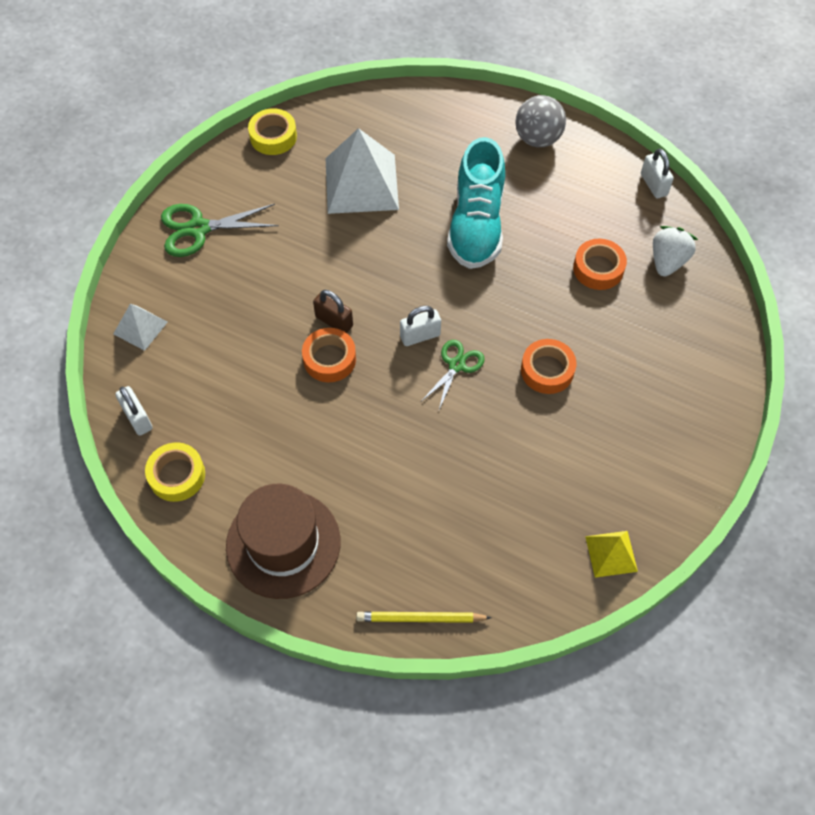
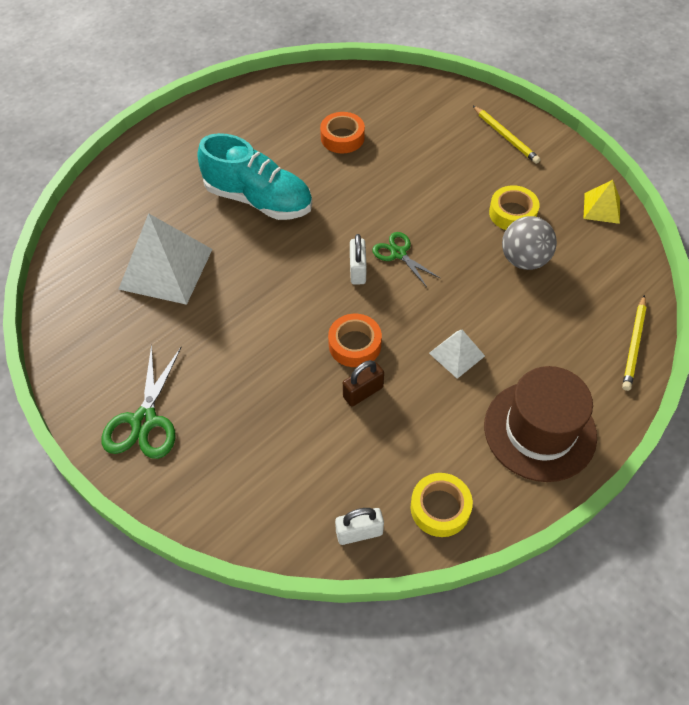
camera: 70 degrees left, 5 degrees down
white pyramid [113,304,168,351] -> white pyramid moved to [429,330,485,379]
yellow tape [248,108,297,155] -> yellow tape moved to [489,185,540,230]
brown padlock [313,290,353,333] -> brown padlock moved to [343,360,384,407]
grey ball [516,95,566,147] -> grey ball moved to [502,216,557,270]
orange tape [521,339,576,394] -> none
white padlock [641,149,674,199] -> none
white strawberry [653,226,698,277] -> none
none -> yellow pencil [473,106,541,164]

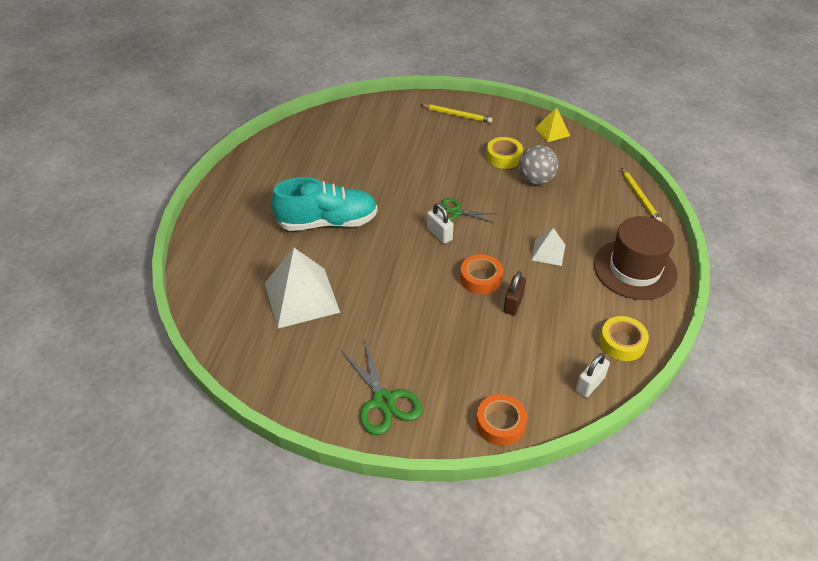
camera: 35 degrees left, 10 degrees down
orange tape [320,112,365,153] -> orange tape moved to [476,394,527,446]

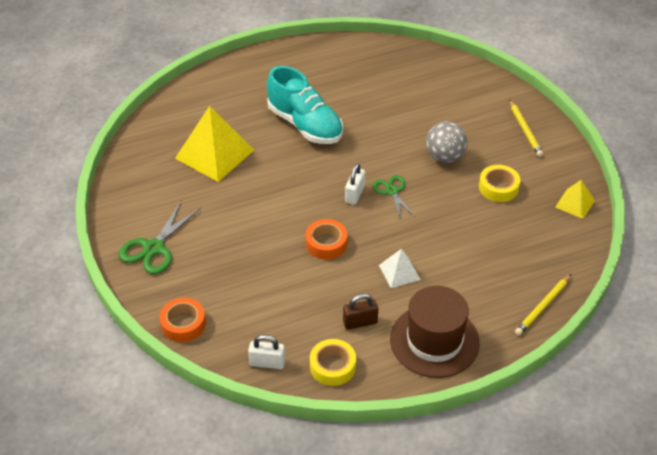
camera: 55 degrees right, 0 degrees up
white pyramid [265,248,340,328] -> yellow pyramid [175,106,254,182]
brown padlock [504,271,526,315] -> brown padlock moved to [343,294,378,330]
grey ball [519,145,559,185] -> grey ball moved to [426,122,467,163]

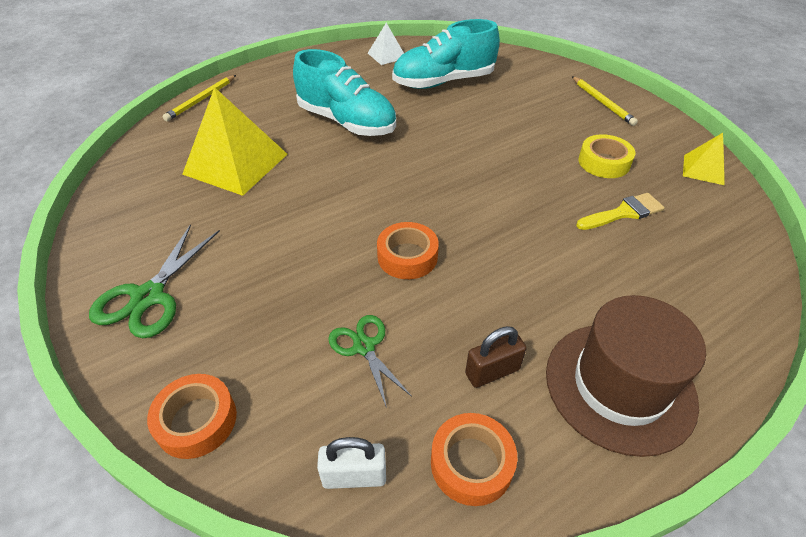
camera: 10 degrees left, 0 degrees up
yellow tape [310,339,356,386] -> orange tape [431,413,517,506]
white padlock [345,163,365,205] -> none
green scissors [373,175,415,219] -> green scissors moved to [328,315,412,408]
white pyramid [379,249,421,288] -> white pyramid moved to [368,23,404,65]
grey ball [426,122,467,163] -> none
yellow pencil [515,274,571,336] -> yellow pencil moved to [162,75,236,121]
none -> turquoise shoe [392,19,500,89]
none -> yellow brush [576,193,665,230]

